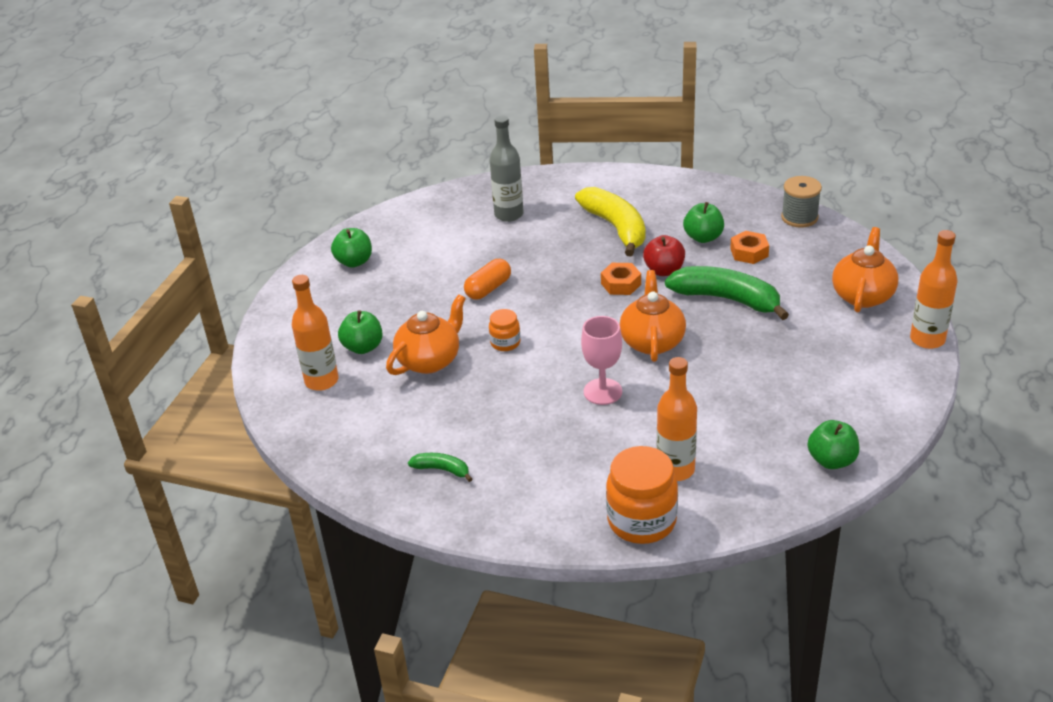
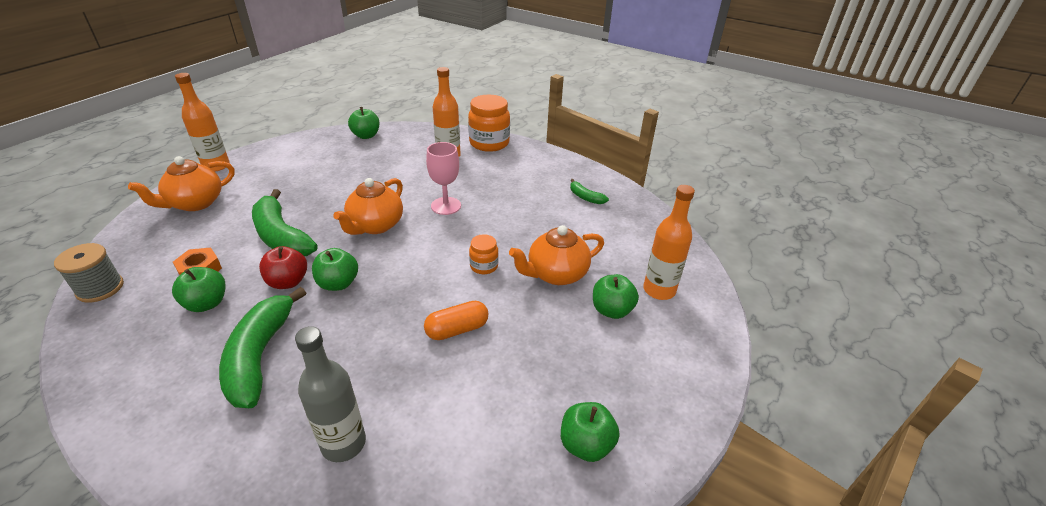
camera: 160 degrees left, 0 degrees up
yellow banana [575,187,645,257] -> green banana [219,287,306,408]
orange nut [601,263,641,295] -> green apple [312,248,358,291]

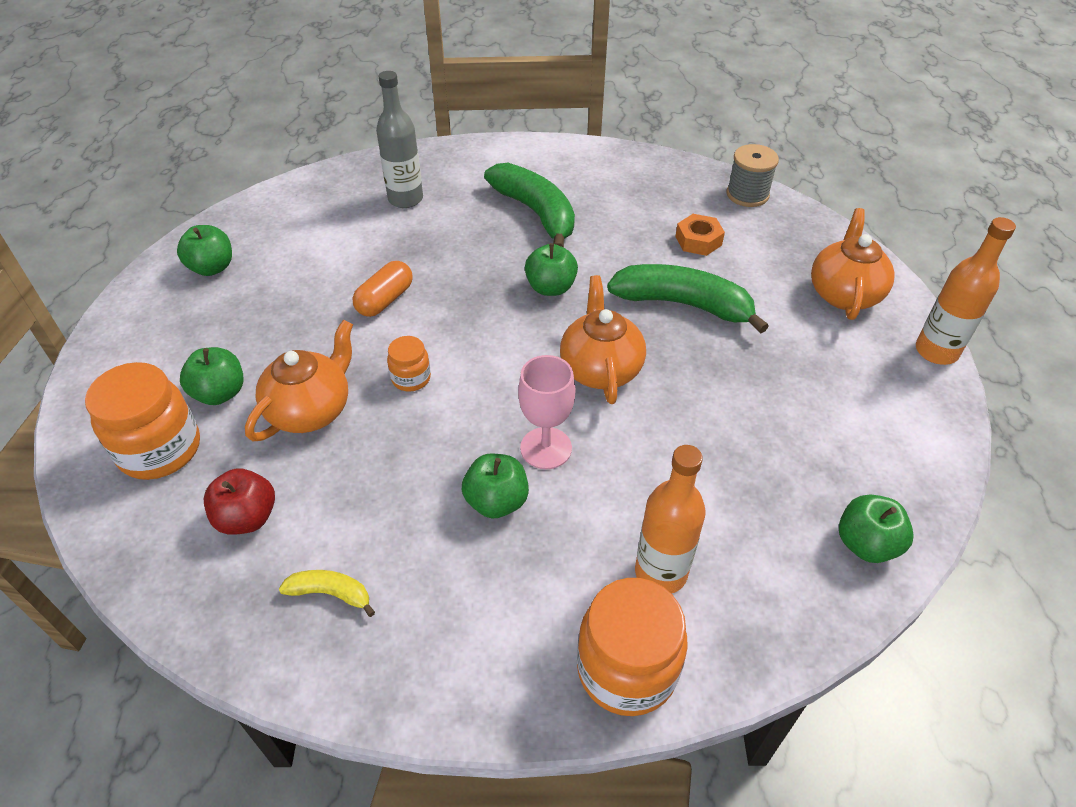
camera: 150 degrees right, 10 degrees up
green apple [172,267,226,312] -> green apple moved to [462,454,529,518]
red apple [259,246,307,289] -> red apple moved to [204,468,275,534]
green banana [570,179,609,204] -> yellow banana [279,570,375,617]
orange bottle [643,185,695,300] -> orange jar [85,362,200,480]

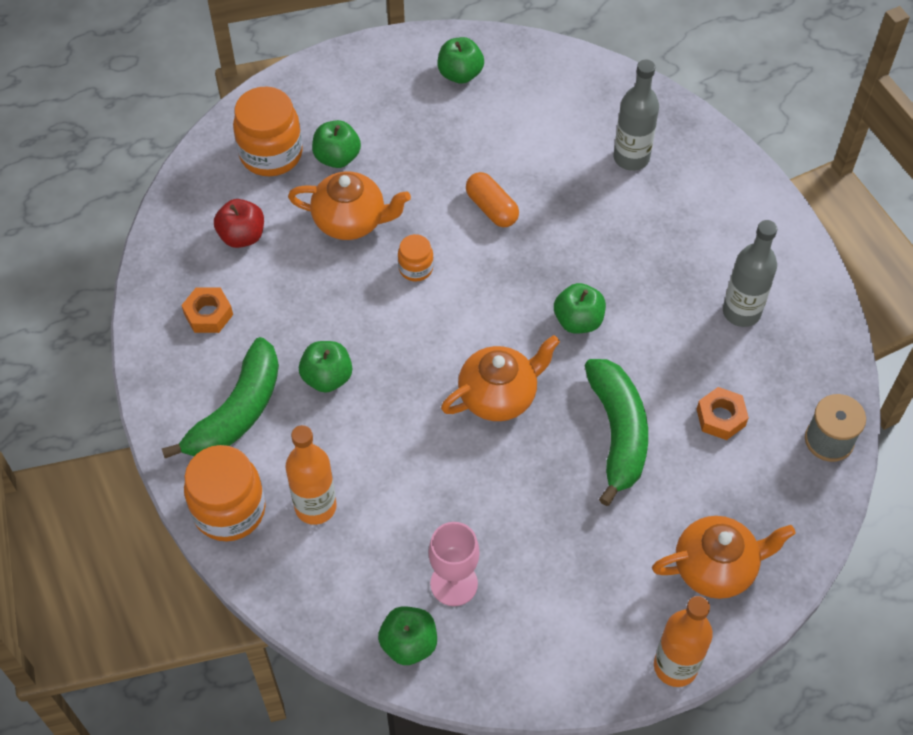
camera: 65 degrees right, 10 degrees up
yellow banana [279,570,375,617] -> orange nut [181,287,233,333]
orange capsule [352,261,413,317] -> orange capsule turned 45 degrees clockwise [466,172,519,227]
green banana [484,163,575,248] -> green banana moved to [162,337,279,458]
pink goblet [518,355,575,469] -> pink goblet moved to [429,522,479,606]
none -> grey bottle [723,220,777,327]

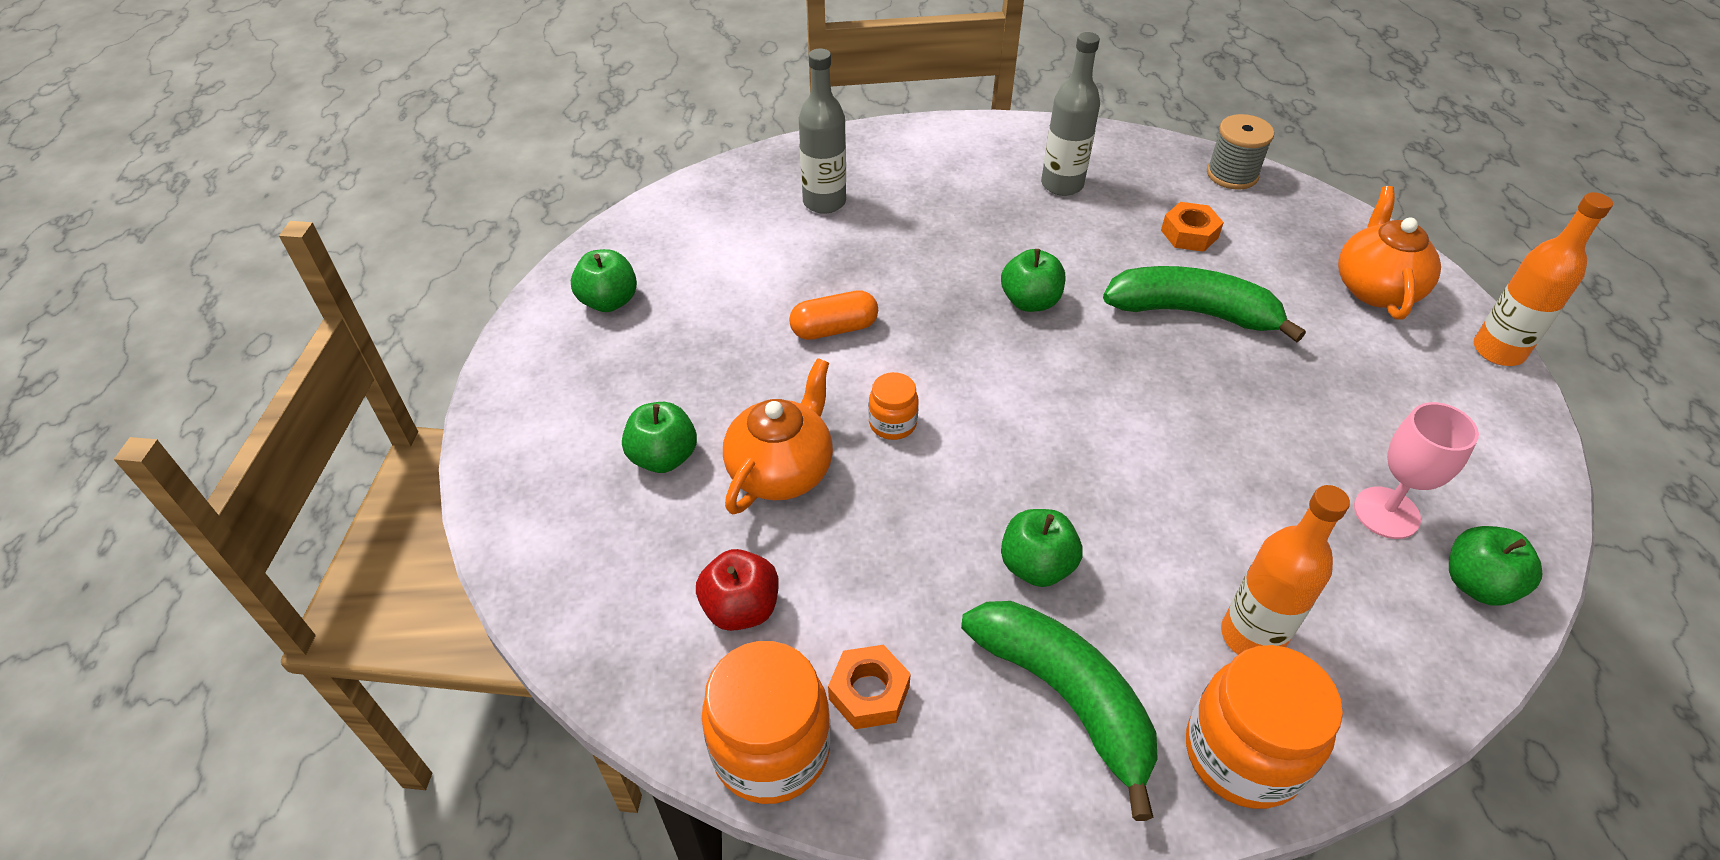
camera: 70 degrees left, 10 degrees down
orange jar [233,86,303,176] -> orange jar moved to [702,641,831,804]
orange teapot [441,335,560,421] -> none

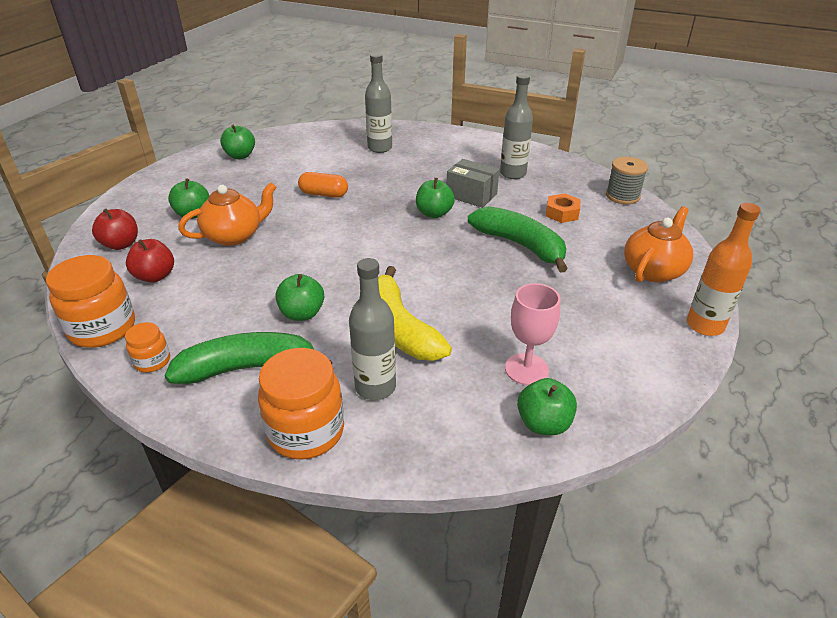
camera: 30 degrees right, 10 degrees down
orange nut [828,645,911,729] -> none
orange jar [868,372,919,440] -> orange jar moved to [125,322,170,372]
green banana [961,601,1158,821] -> green banana turned 90 degrees counterclockwise [165,332,332,384]
orange bottle [1221,485,1350,655] -> grey bottle [349,258,396,400]
none -> red apple [92,209,138,250]
none -> yellow banana [378,266,452,361]
none -> grey box [447,159,499,208]

